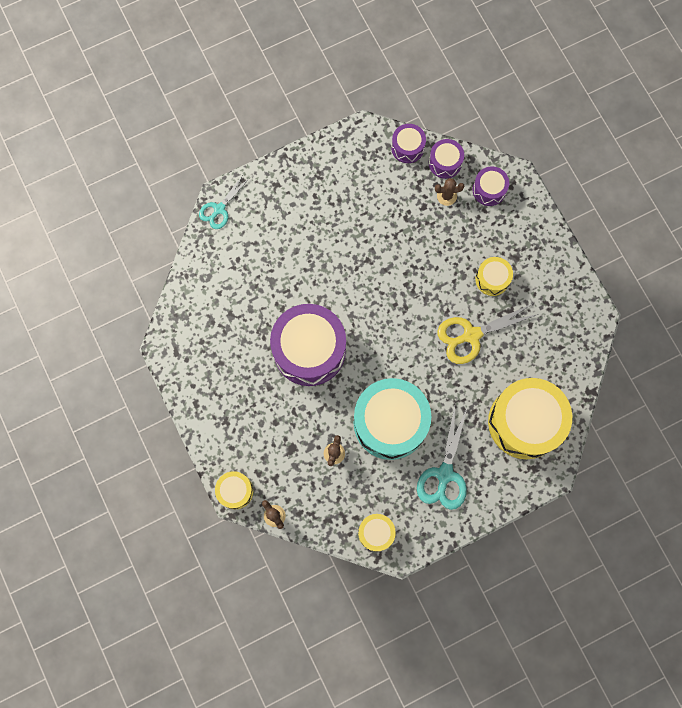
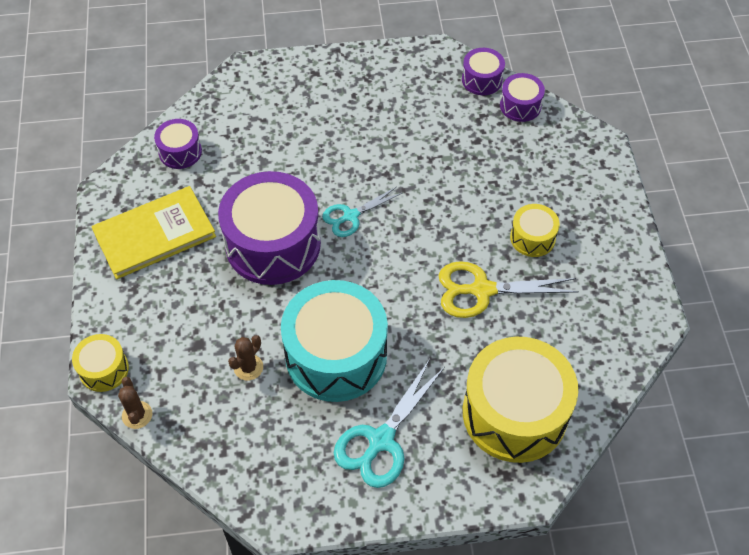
camera: 20 degrees right, 20 degrees down
turquoise scissors [199,174,249,229] -> turquoise scissors moved to [322,187,402,237]
yellow drum [358,514,396,552] -> none
brown cactus [435,178,464,206] -> none
purple drum [473,167,509,206] -> purple drum moved to [154,119,202,169]
none -> yellow book [91,186,216,279]

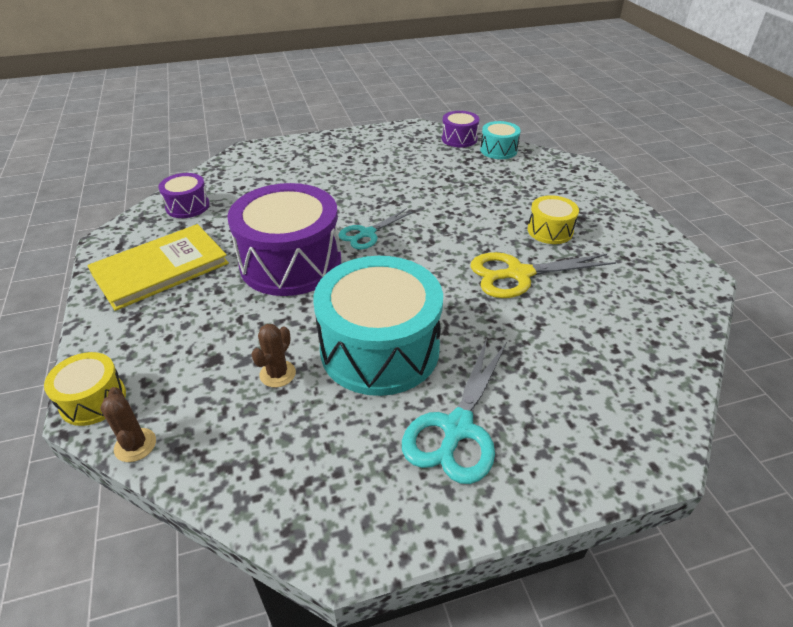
camera: 10 degrees left, 15 degrees down
yellow drum [463,337,578,463] -> none
purple drum [500,73,545,122] -> turquoise drum [480,121,521,159]

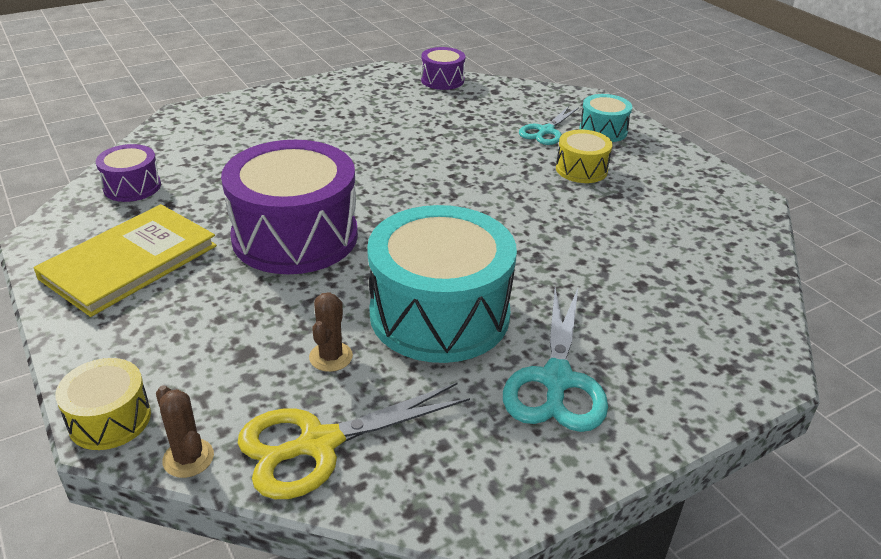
camera: 15 degrees left, 5 degrees down
turquoise scissors [338,208,414,250] -> turquoise scissors moved to [519,106,579,145]
yellow scissors [470,252,616,298] -> yellow scissors moved to [237,382,470,499]
turquoise drum [480,121,521,159] -> turquoise drum moved to [579,94,632,142]

